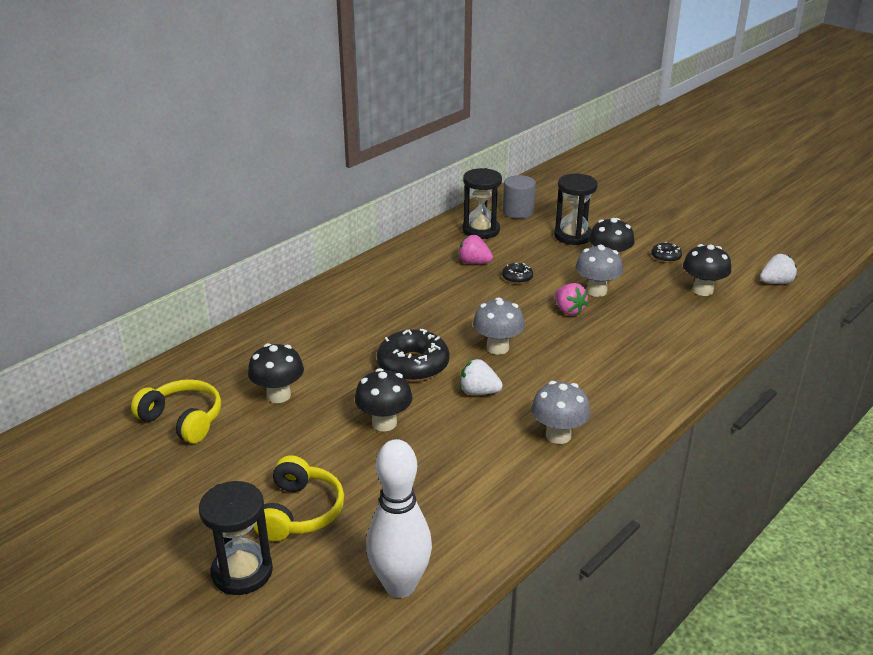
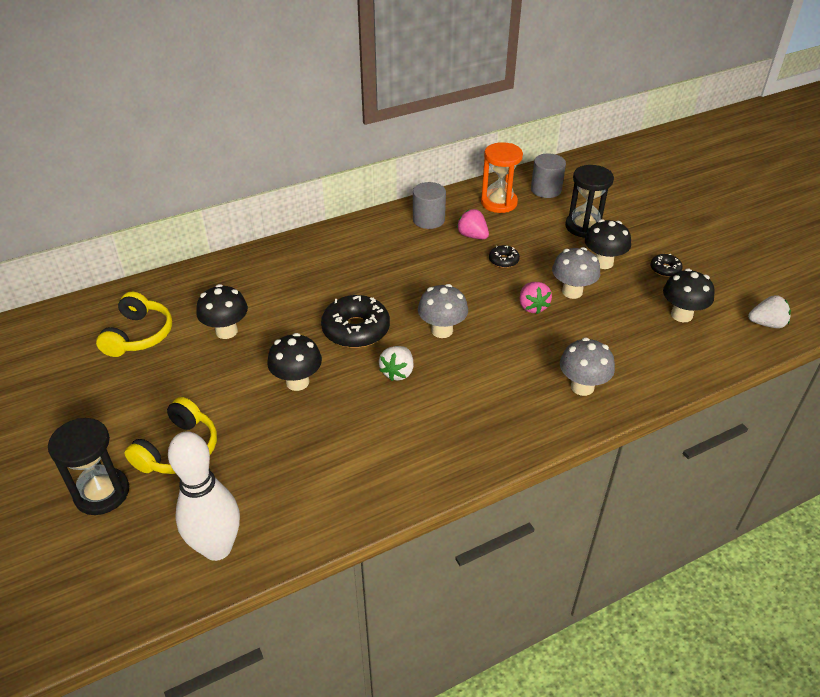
camera: 20 degrees right, 10 degrees up
yellow headphones [131,379,221,444] -> yellow headphones turned 45 degrees clockwise [96,292,172,357]
white strawberry [460,359,503,395] -> white strawberry turned 105 degrees counterclockwise [379,346,414,381]
black hourglass [462,168,502,239] -> orange hourglass [481,142,523,213]
grey mushroom [531,381,590,444] -> grey mushroom moved to [560,338,615,396]
none -> grey cylinder [413,182,446,229]

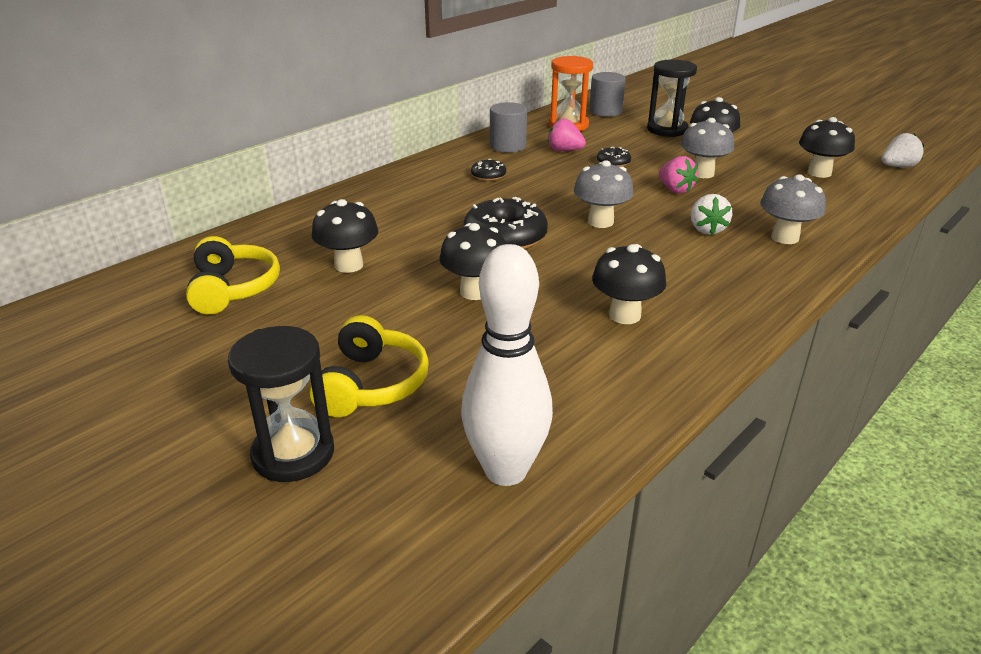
camera: 20 degrees left, 10 degrees down
white strawberry [379,346,414,381] -> white strawberry moved to [691,194,732,235]
black donut [650,254,683,277] -> black donut moved to [471,159,506,181]
none -> black mushroom [592,244,667,324]

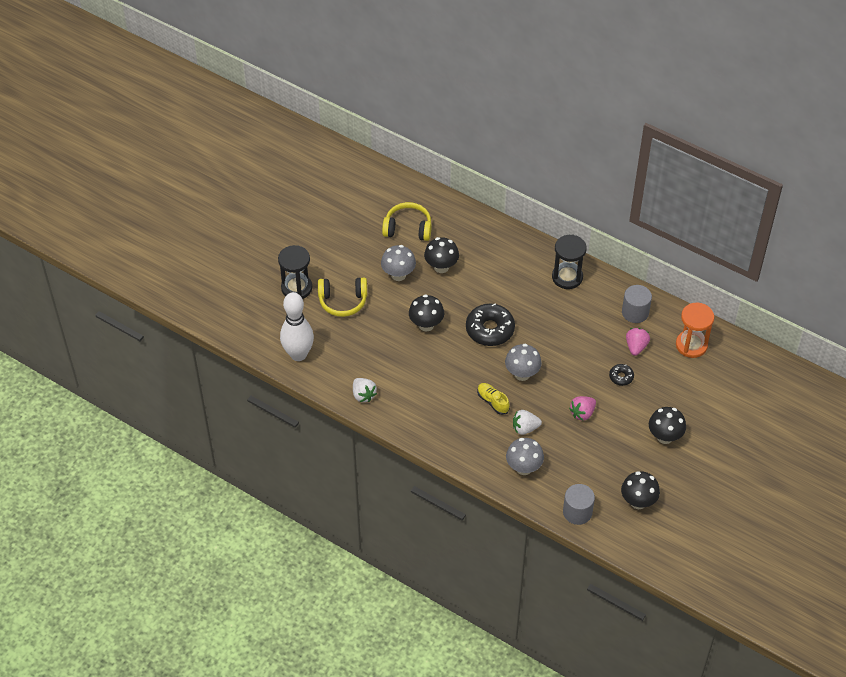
camera: 80 degrees right, 20 degrees up
yellow headphones [186,236,280,314] -> yellow headphones turned 150 degrees counterclockwise [382,202,432,241]
black donut [471,159,506,181] -> none
grey cylinder [589,72,626,117] -> grey cylinder moved to [563,484,595,525]
black mushroom [592,244,667,324] -> none
black hourglass [647,60,697,137] -> black hourglass moved to [552,235,587,289]
grey mushroom [680,118,734,178] -> grey mushroom moved to [381,245,416,281]
white strawberry [882,133,924,167] -> white strawberry moved to [353,378,377,402]
none -> yellow shoe [477,383,510,415]

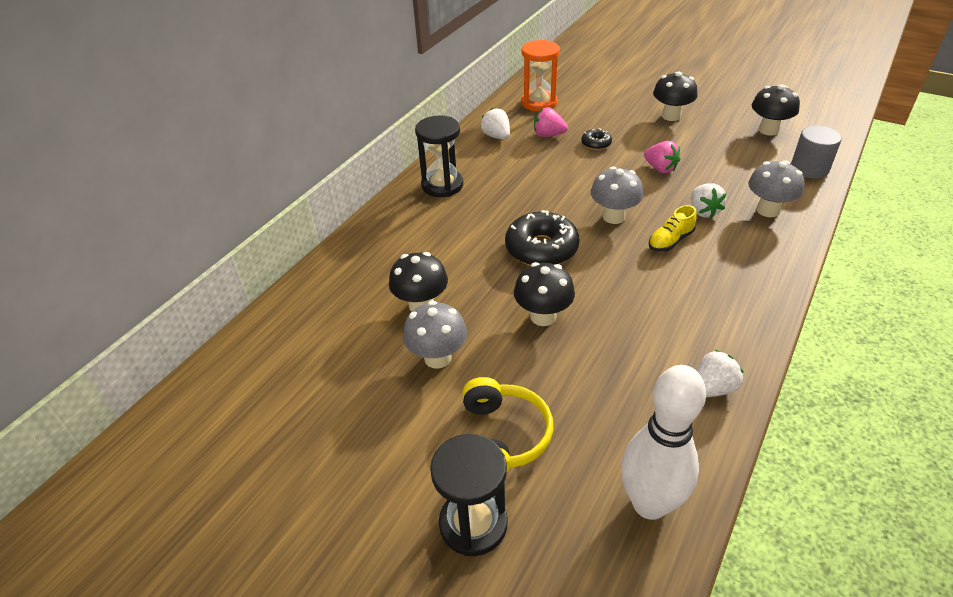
camera: 90 degrees left, 10 degrees down
yellow headphones [382,202,432,241] -> none
grey cylinder [622,285,652,323] -> white strawberry [481,108,510,140]

